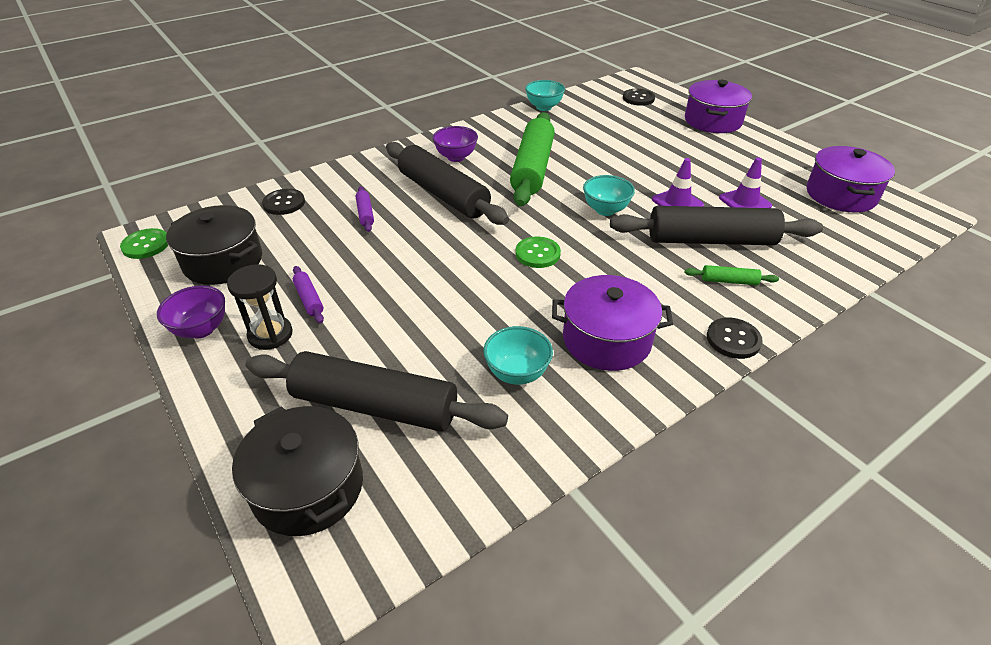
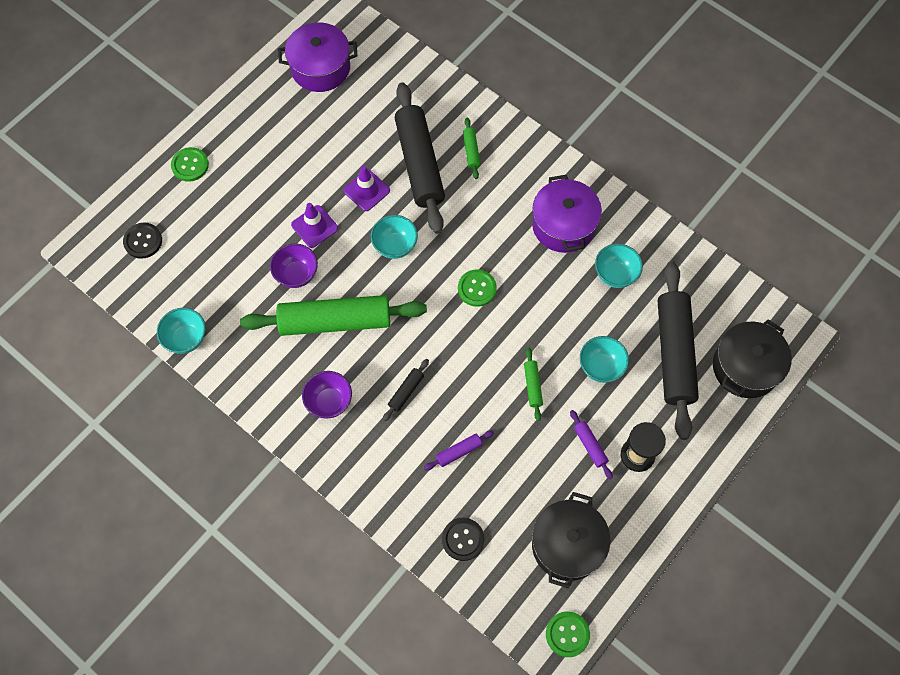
camera: 105 degrees left, 25 degrees up
purple bowl [157,286,225,339] -> purple bowl moved to [270,244,318,288]
purple rolling pin [293,266,324,323] -> purple rolling pin turned 75 degrees counterclockwise [570,410,613,479]
black rolling pin [386,142,509,225] -> black rolling pin [383,359,429,421], size x0.41
purple pot [685,80,752,133] -> green button [171,147,209,182]
black button [707,318,763,359] -> none
purple traffic cone [719,158,772,208] -> purple traffic cone moved to [291,203,338,248]
none -> green rolling pin [524,348,543,421]
none -> turquoise bowl [580,336,629,383]

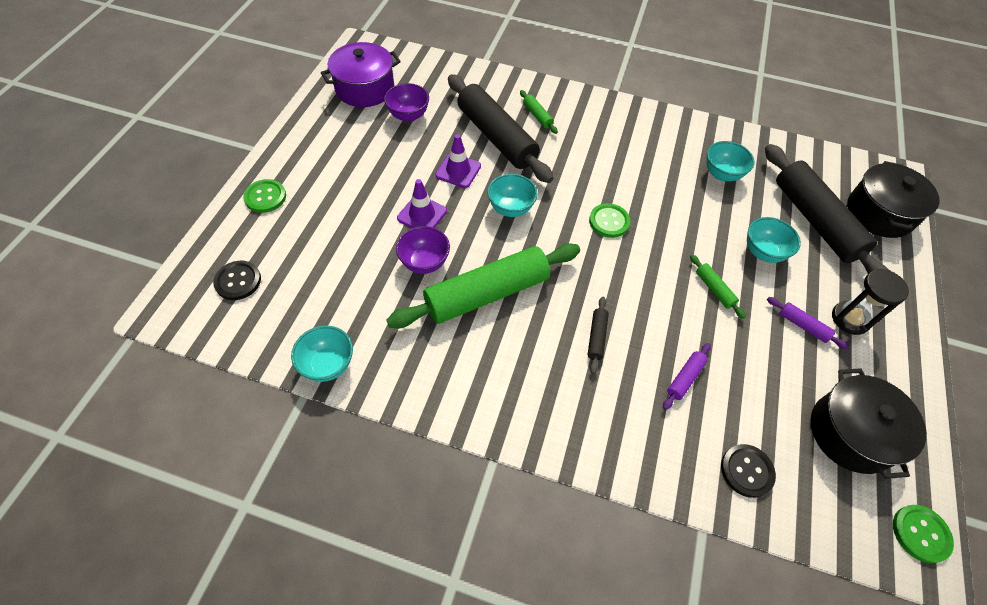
camera: 25 degrees left, 10 degrees down
purple bowl [302,371,352,418] -> purple bowl moved to [384,83,429,122]
purple pot [532,175,602,253] -> none

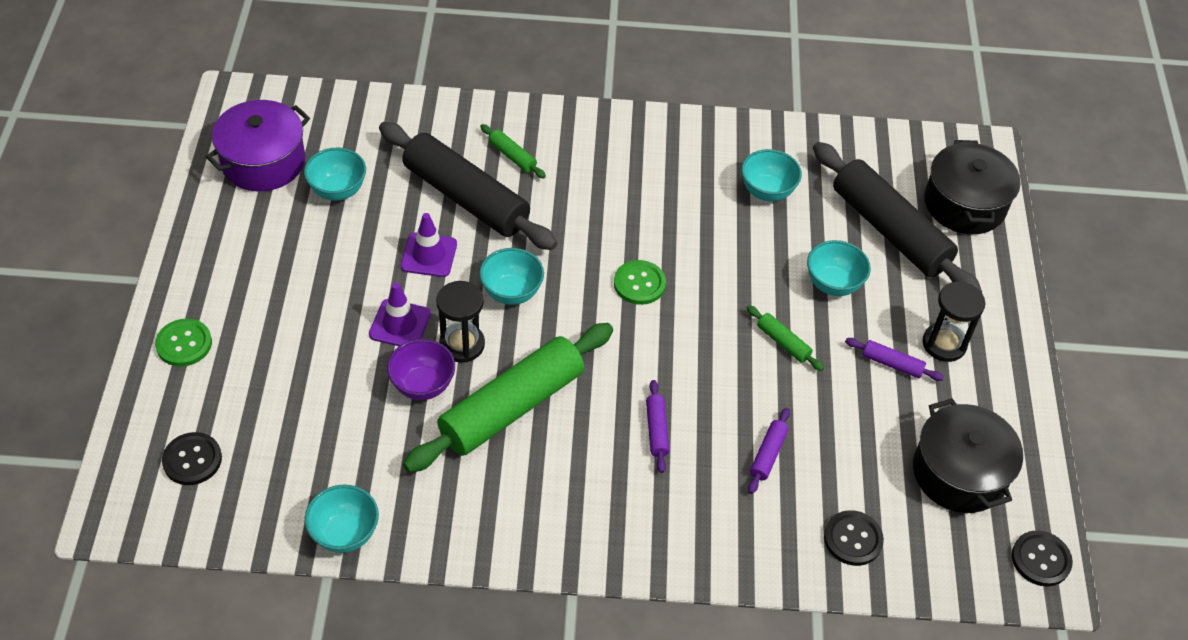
camera: 15 degrees left, 5 degrees down
purple bowl [384,83,429,122] -> turquoise bowl [304,148,366,201]
black rolling pin [588,297,609,374] -> purple rolling pin [646,380,669,473]
green button [893,505,954,563] -> black button [1012,530,1073,587]
none -> black hourglass [436,281,485,363]

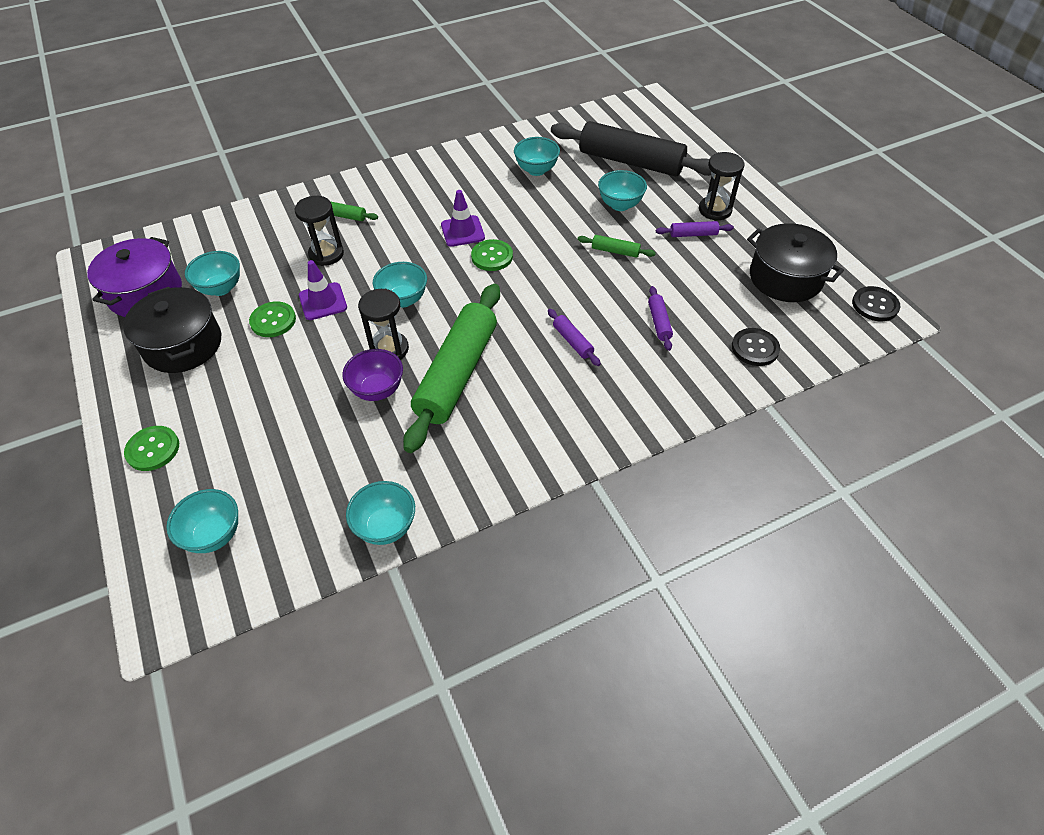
camera: 25 degrees left, 0 degrees up
black button [162,432,222,485] -> turquoise bowl [166,489,238,553]
purple traffic cone [369,283,431,346] -> purple traffic cone moved to [441,190,485,247]
black rolling pin [379,122,557,250] -> black hourglass [295,196,344,266]
black pot [924,140,1020,234] -> black pot moved to [123,287,221,373]
none -> green button [249,301,296,337]

